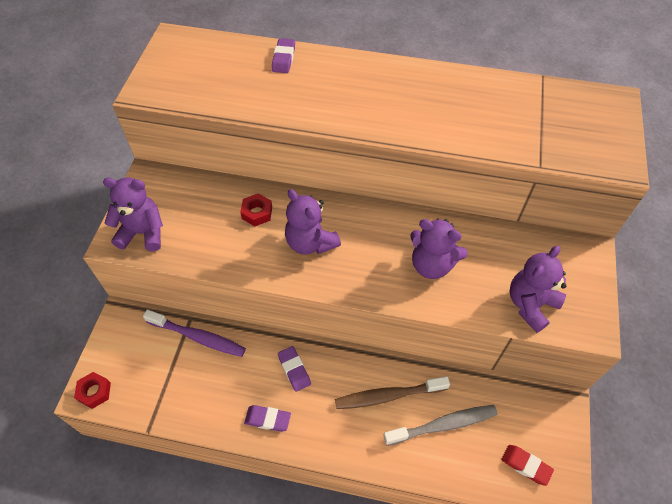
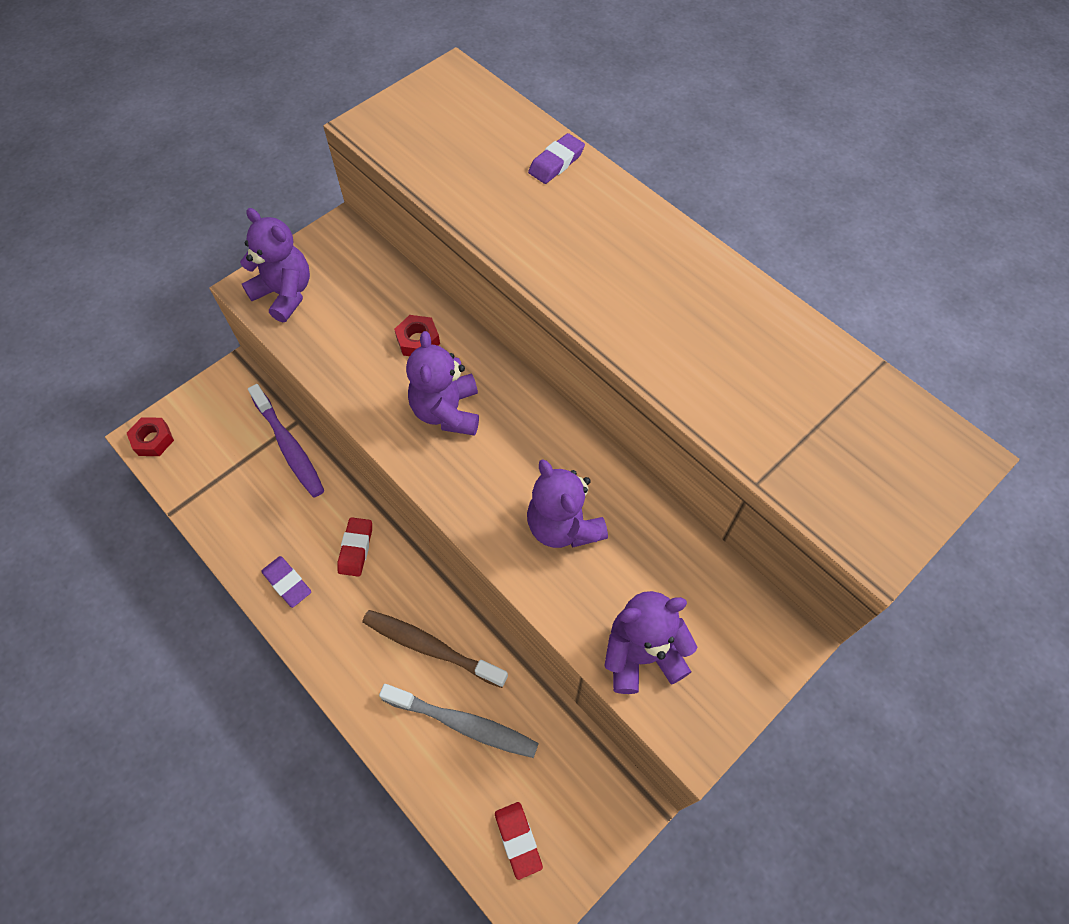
camera: 35 degrees right, 5 degrees up
purple eraser [278,346,311,392] -> red eraser [337,517,372,577]

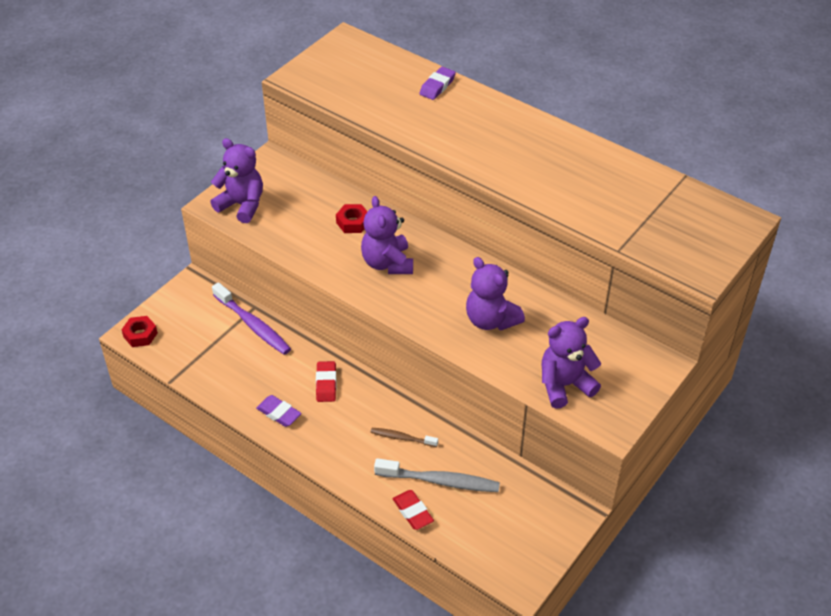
camera: 10 degrees left, 15 degrees down
brown toothbrush [362,610,508,688] -> brown toothbrush [370,428,438,447], size x0.56
red eraser [495,802,543,880] -> red eraser moved to [393,490,434,530]

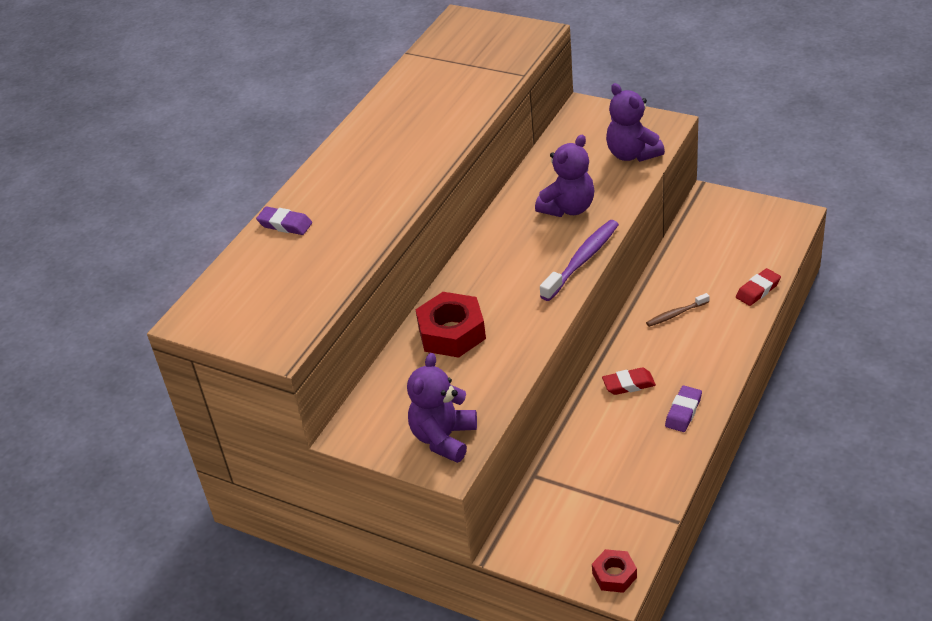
camera: 95 degrees left, 5 degrees down
purple toothbrush [212,282,291,355] -> purple toothbrush moved to [540,220,619,301]
red nut [336,204,368,233] -> red nut [415,292,486,358], size x1.77
purple teddy bear [361,196,413,274] -> none
brown toothbrush [370,428,438,447] -> brown toothbrush turned 60 degrees clockwise [646,293,710,327]
grey toothbrush [374,458,500,492] -> none

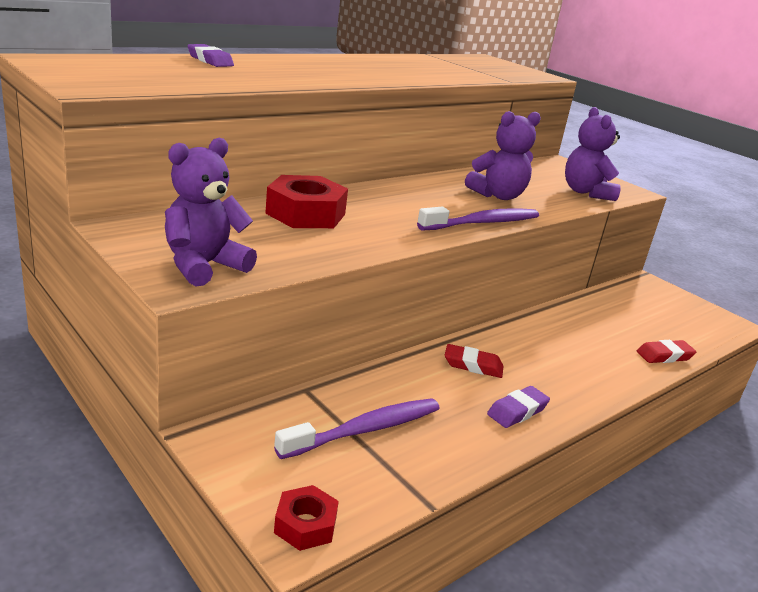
camera: 15 degrees right, 15 degrees down
brown toothbrush [646,293,710,327] -> none
none -> purple toothbrush [274,398,440,459]

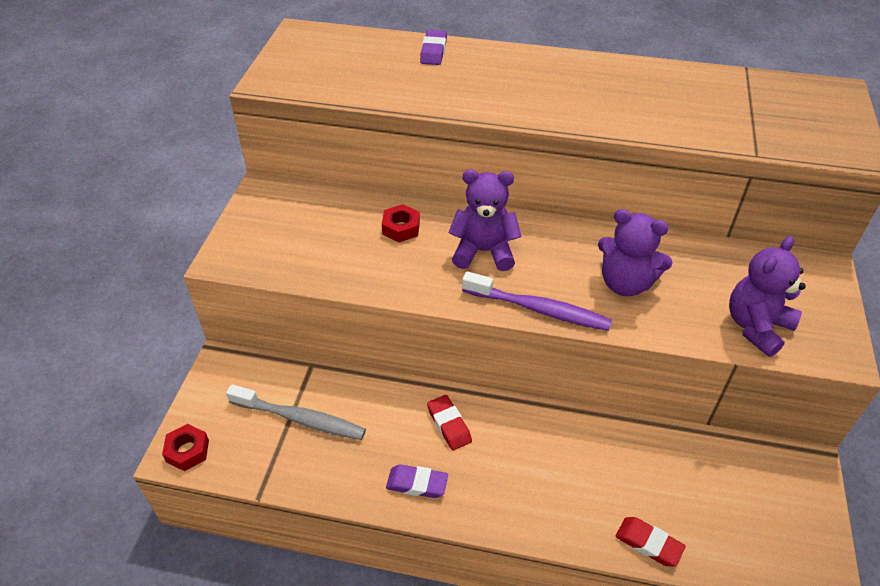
camera: 55 degrees right, 20 degrees up
purple teddy bear [165,138,257,286] -> purple teddy bear moved to [448,170,522,271]
red nut [265,175,348,228] -> red nut [382,204,420,242], size x0.57
purple toothbrush [274,398,440,459] -> grey toothbrush [226,384,366,440]

